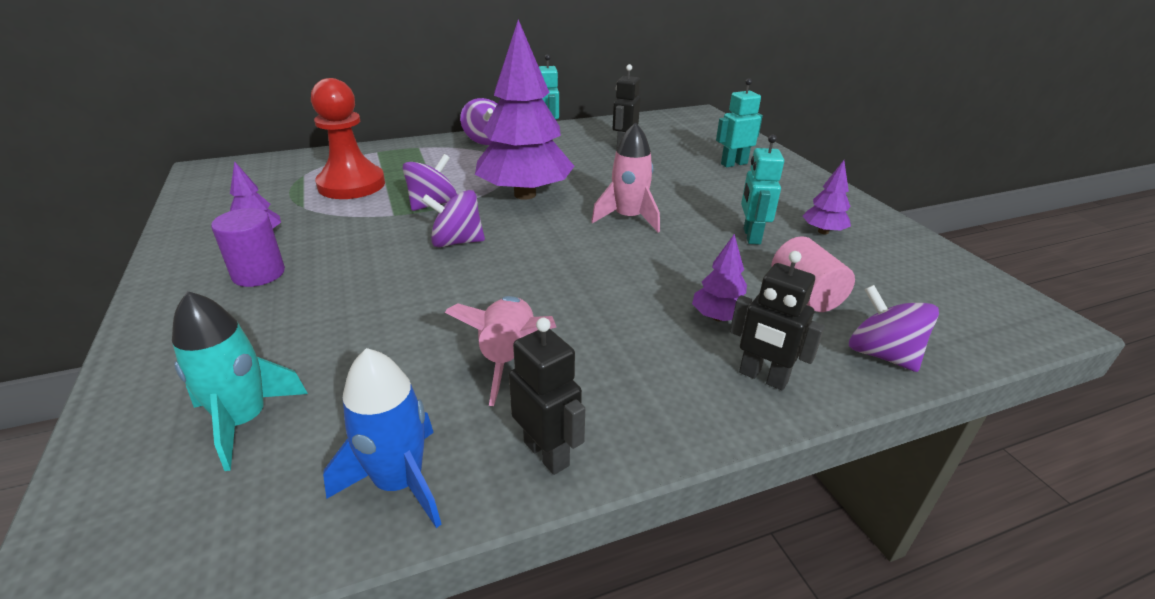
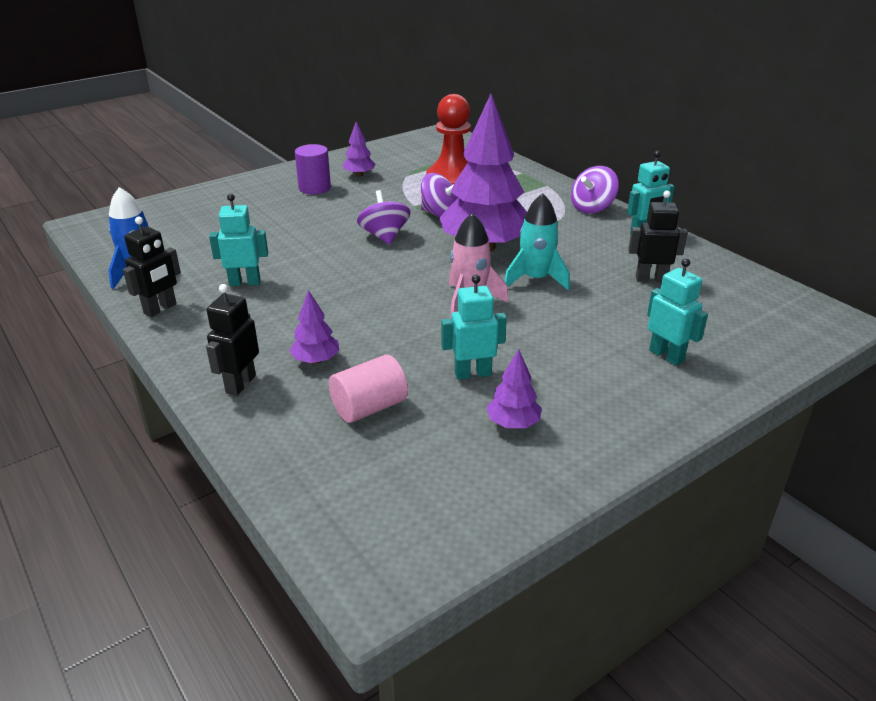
camera: 75 degrees right, 0 degrees up
turquoise rocket [172,291,308,471] -> turquoise rocket moved to [504,193,570,291]
pink rocket [444,296,556,406] -> turquoise robot [209,194,268,286]
purple spinning top [849,285,939,372] -> none

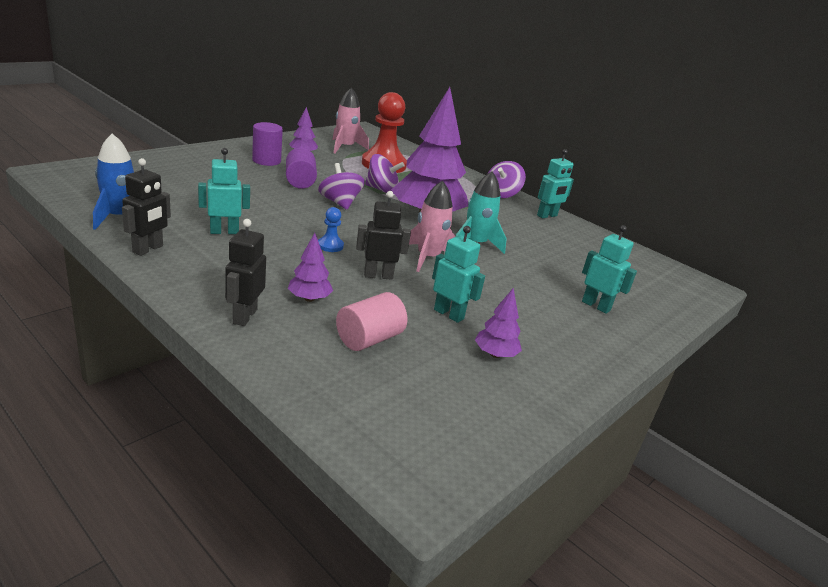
camera: 15 degrees left, 5 degrees down
turquoise robot [441,275,507,380] -> turquoise robot turned 60 degrees clockwise [432,226,485,323]
black robot [628,191,688,282] -> black robot moved to [356,191,411,280]
none -> purple cylinder [286,148,317,189]
none -> blue pawn [318,207,344,252]
none -> pink rocket [332,88,369,154]

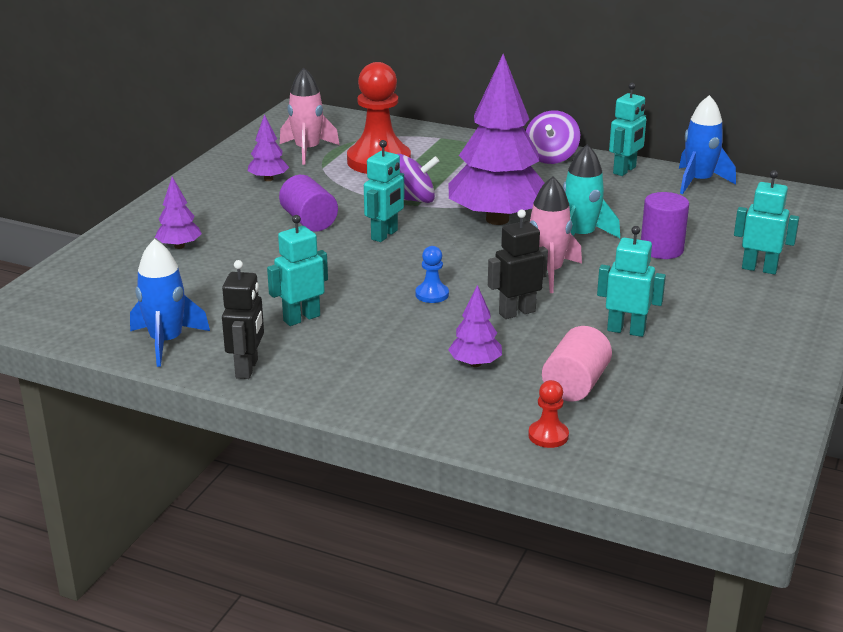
camera: 15 degrees left, 0 degrees up
black robot [225,219,266,326] -> none
purple cylinder [252,122,283,166] -> purple cylinder moved to [641,192,689,259]
purple spinning top [318,163,365,210] -> turquoise robot [364,140,404,242]
purple tree [475,288,522,358] -> purple tree moved to [155,177,202,249]
none -> red pawn [528,380,569,448]
none -> blue rocket [679,95,736,194]

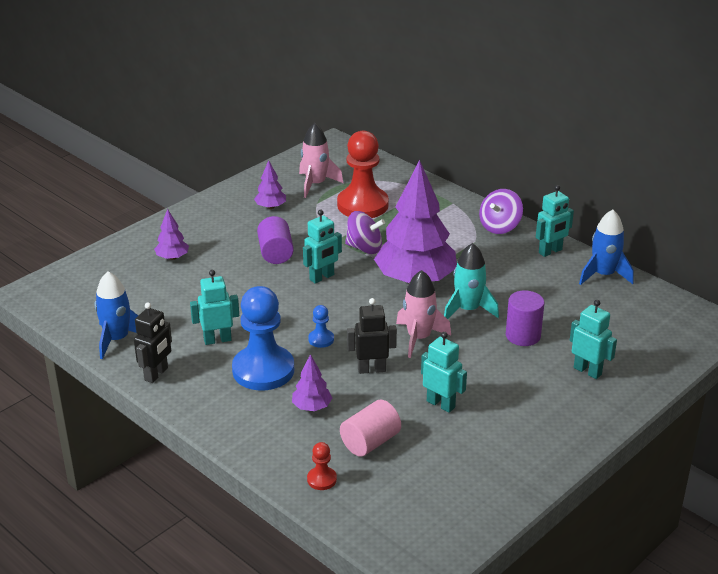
camera: 20 degrees right, 5 degrees up
none -> blue pawn [232,286,294,391]

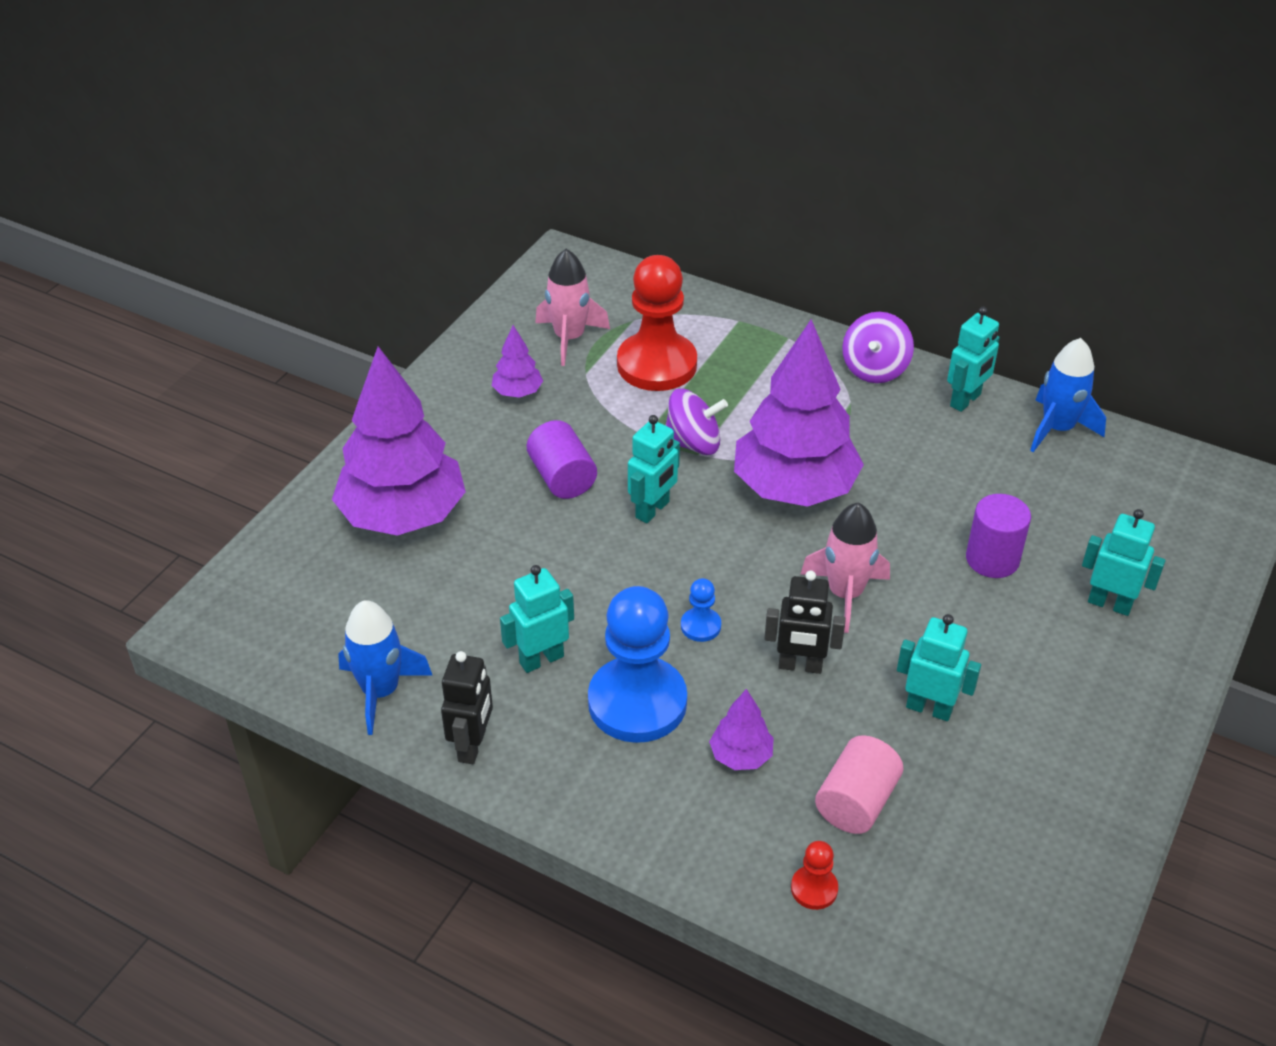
camera: 15 degrees left, 10 degrees up
purple tree [154,209,189,260] -> purple tree [332,346,466,536], size x2.33
black robot [347,298,397,374] -> black robot turned 150 degrees counterclockwise [764,570,846,674]
turquoise rocket [444,243,499,319] -> none

